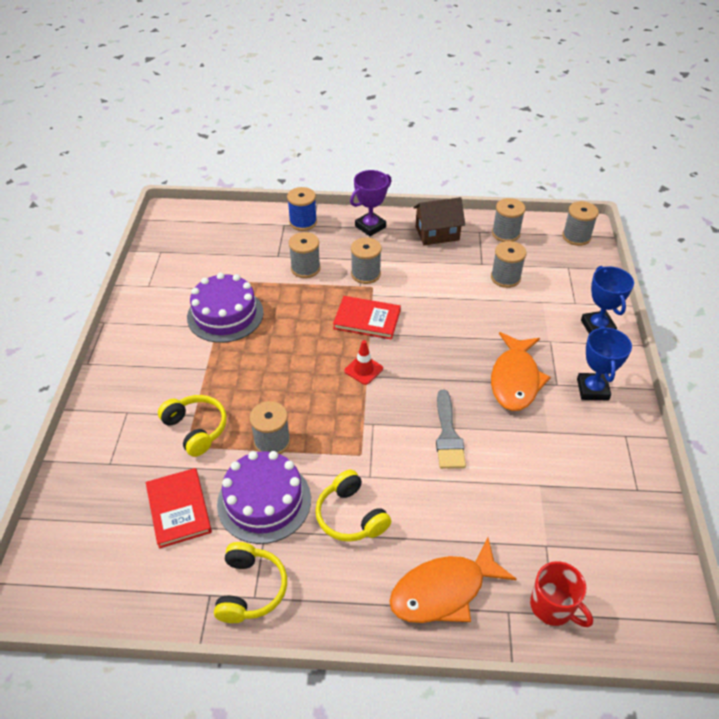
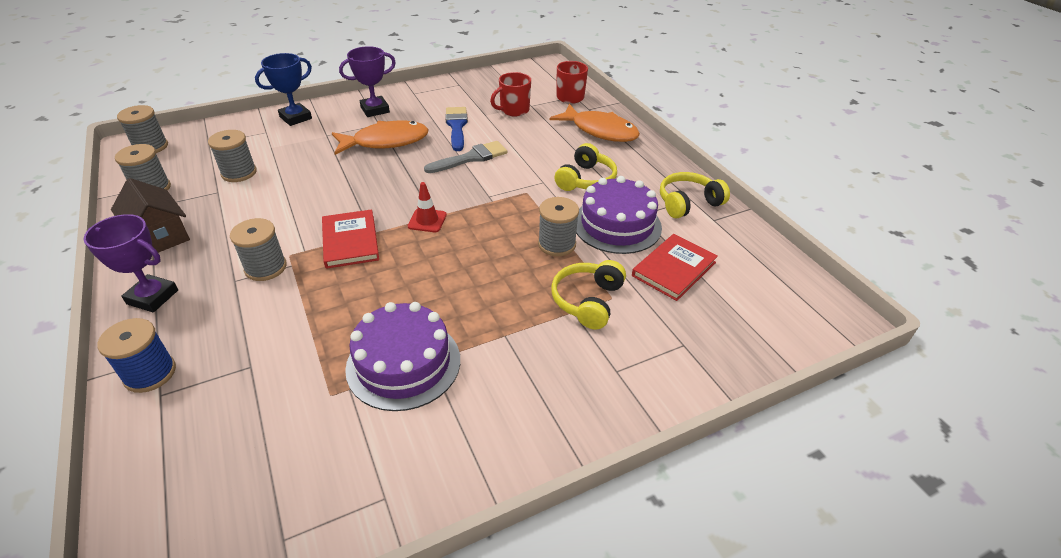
camera: 120 degrees left, 5 degrees down
grey spool [289,232,321,278] -> none
blue trophy [577,326,632,400] -> purple trophy [339,46,396,117]
none -> blue brush [445,107,468,151]
none -> red mug [490,72,531,116]

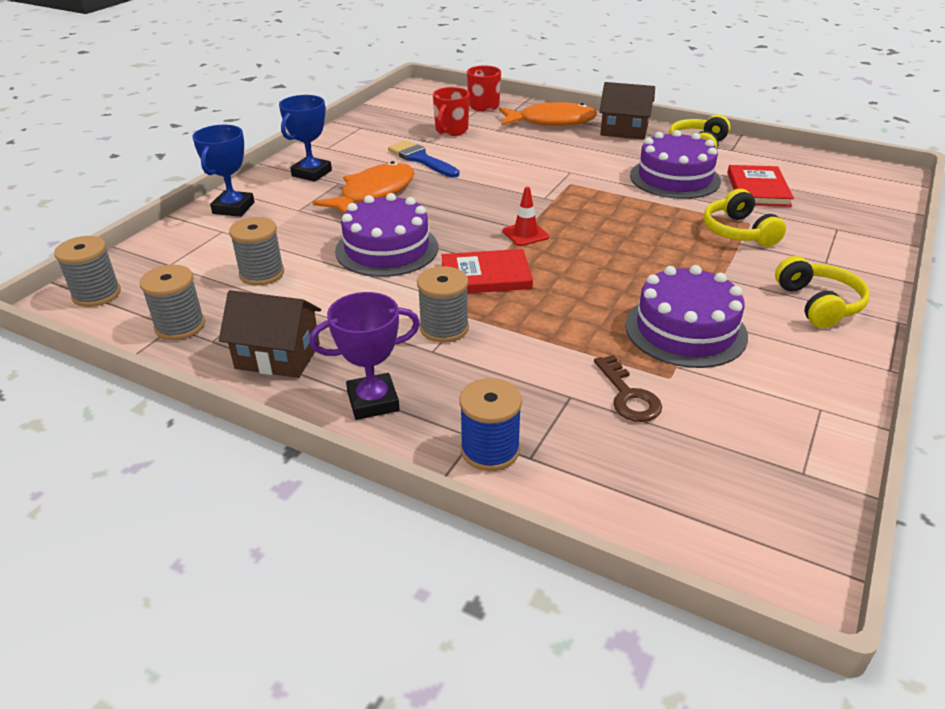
camera: 35 degrees left, 5 degrees down
red book [322,209,379,269] -> red book turned 45 degrees counterclockwise [441,249,533,293]
purple trophy [339,46,396,117] -> blue trophy [279,95,332,182]
grey brush [424,141,507,173] -> none
grey spool [538,197,579,256] -> none
yellow headphones [554,143,617,191] -> yellow headphones moved to [775,256,870,328]
none -> purple cake [335,193,438,277]
none -> brown key [594,355,662,422]
none -> brown house [599,82,655,140]

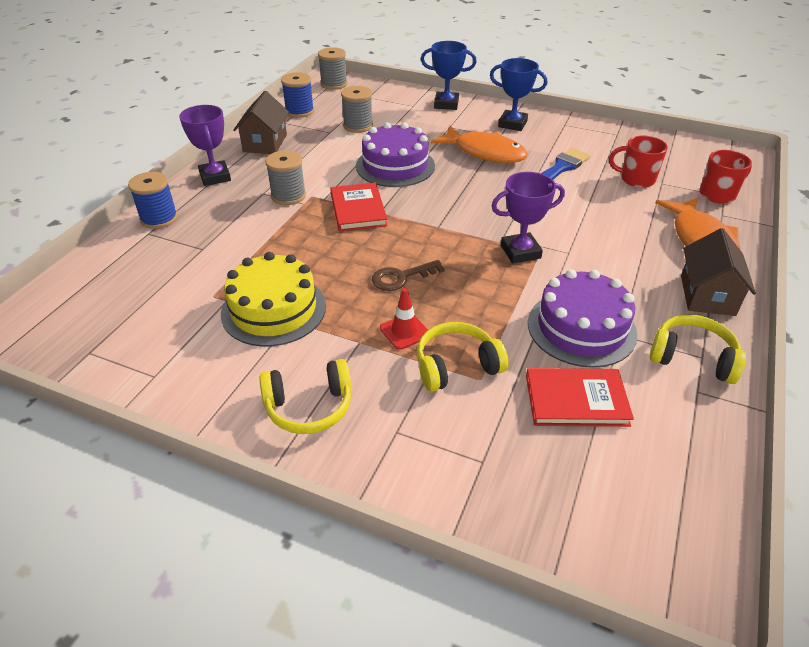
camera: 85 degrees right, 5 degrees up
grey spool [140,265,205,340] -> blue spool [281,72,314,118]
red traffic cone [502,187,549,246] -> red traffic cone moved to [380,288,428,350]
brown key [594,355,662,422] -> brown key moved to [372,260,445,291]
purple cake [625,265,748,368] -> yellow cake [221,252,326,347]
none -> purple trophy [492,172,565,263]

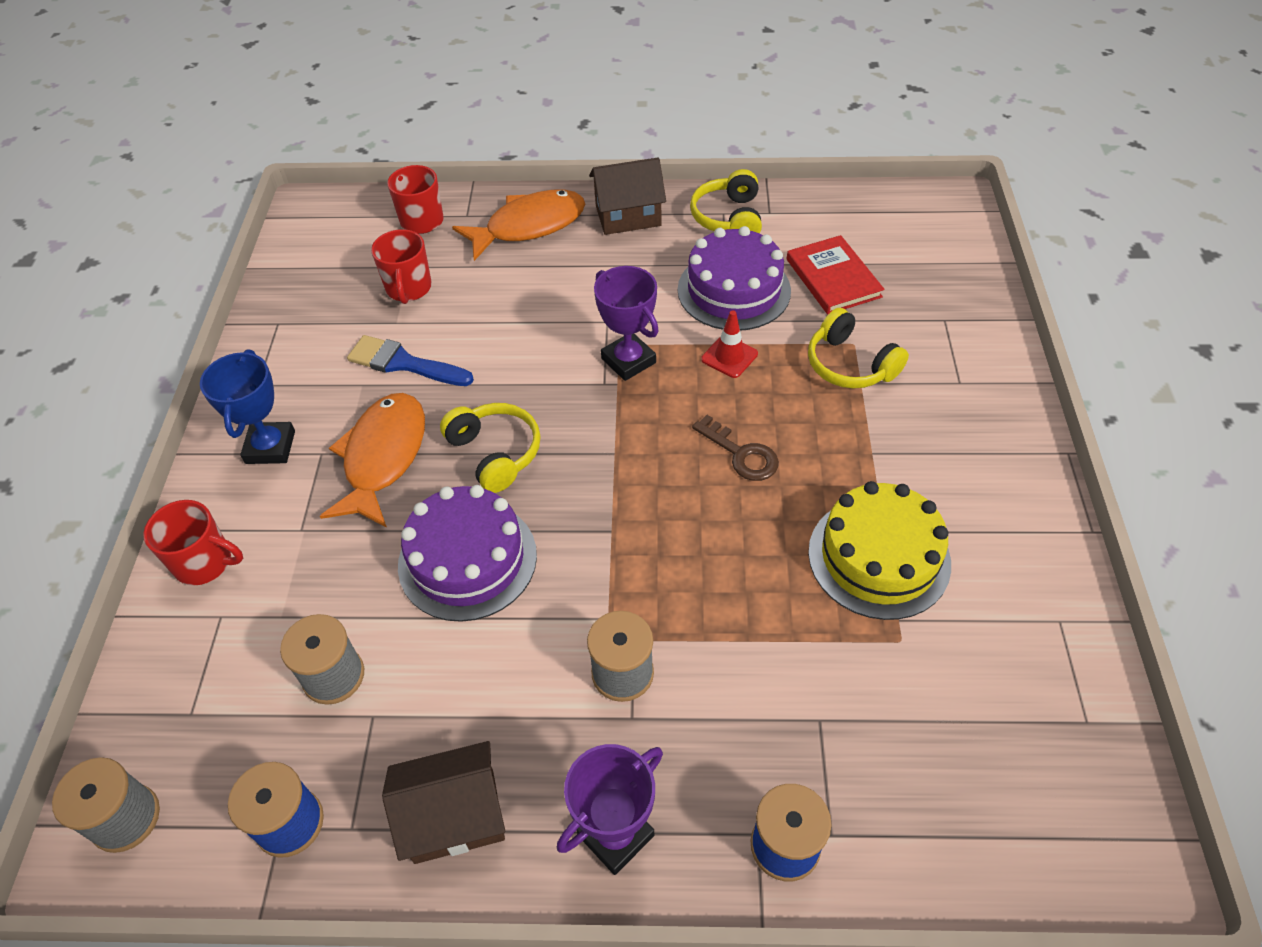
camera: 110 degrees left, 10 degrees up
yellow headphones [259,359,351,434] -> yellow headphones moved to [440,403,541,493]
red book [330,183,388,232] -> none
red traffic cone [380,288,428,350] -> red traffic cone moved to [701,310,758,378]
blue trophy [421,41,477,110] -> red mug [143,500,243,586]

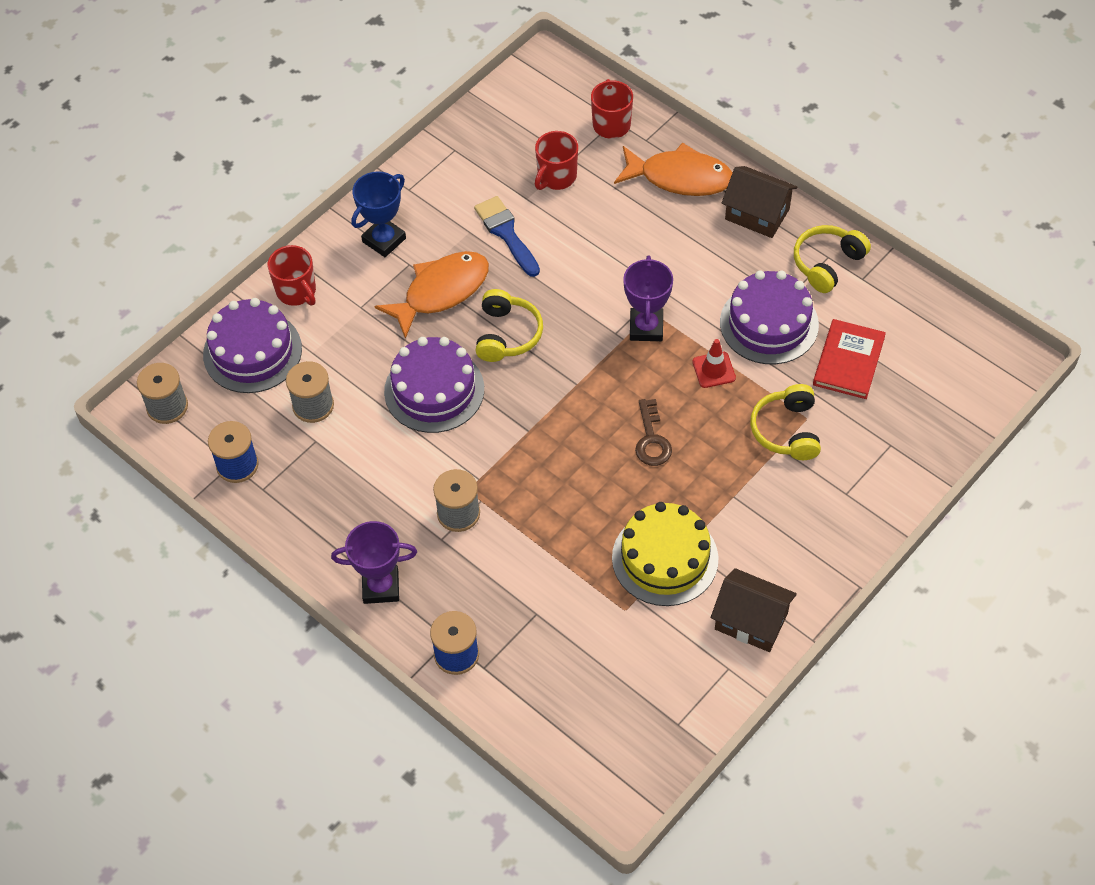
camera: 40 degrees right, 5 degrees up
brown house [382,741,505,864] -> brown house moved to [711,568,797,652]
none -> purple cake [203,298,302,393]

